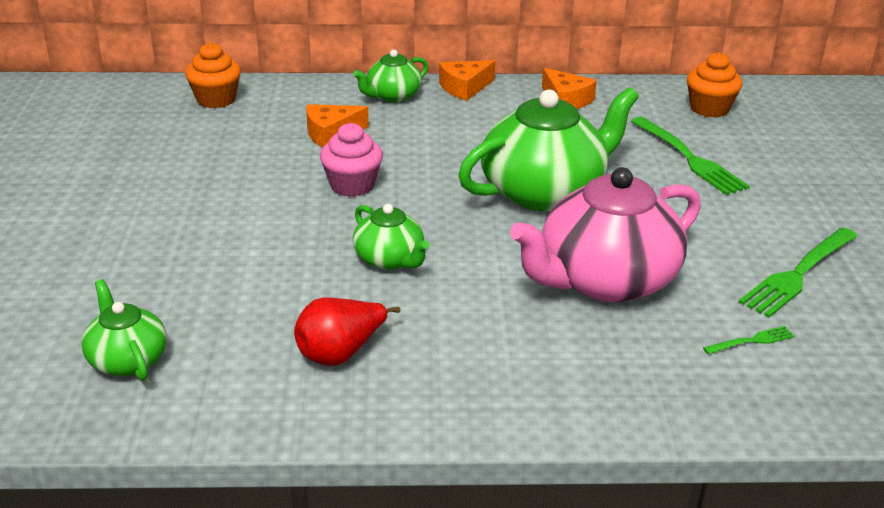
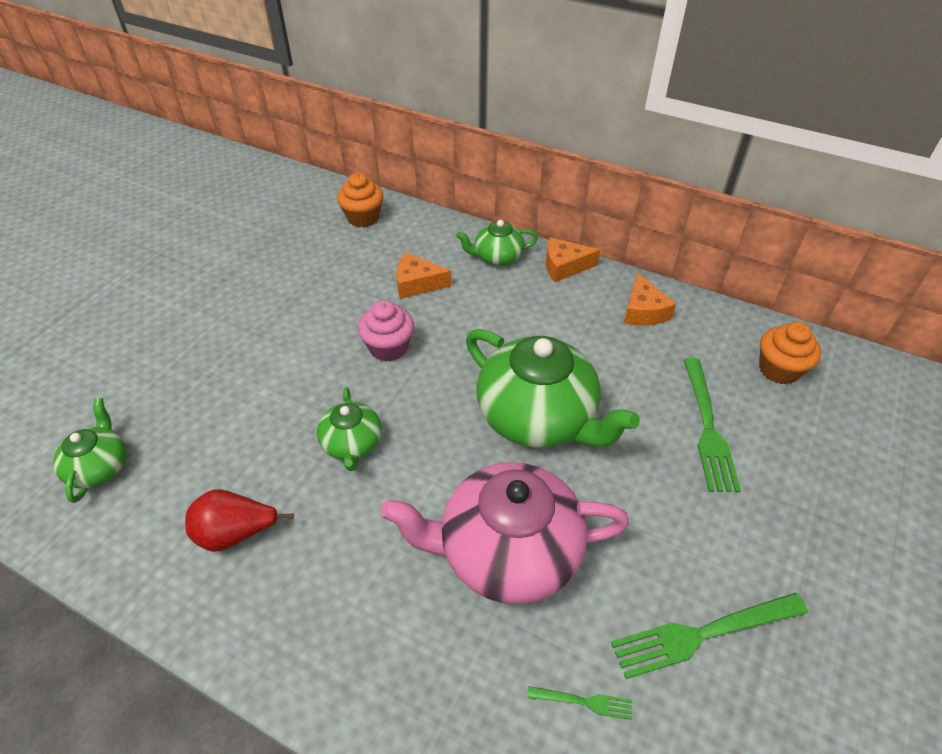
camera: 30 degrees right, 15 degrees up
green teapot [458,87,639,211] -> green teapot turned 45 degrees clockwise [466,329,640,448]

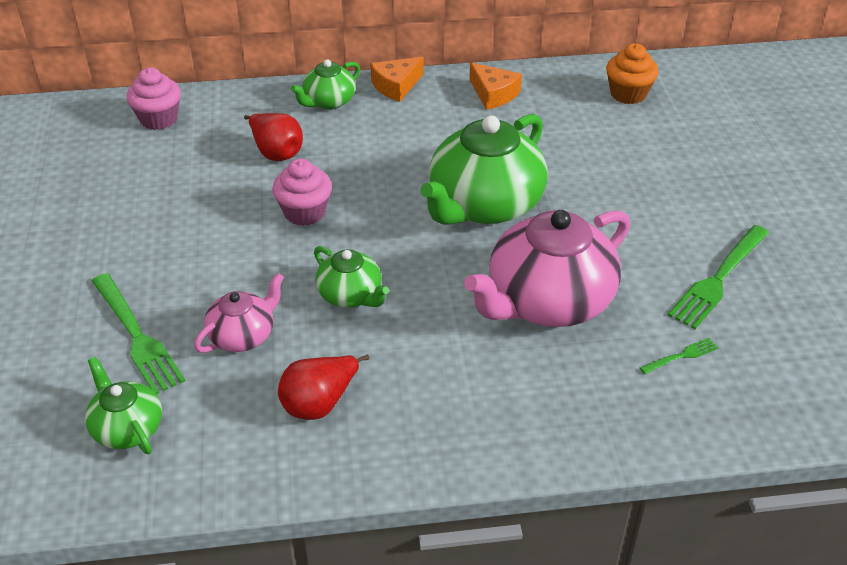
camera: 35 degrees left, 5 degrees down
orange cupcake [337,173,383,227] -> pink cupcake [127,68,181,130]
orange cheese [396,253,452,299] -> red pear [244,113,303,161]
green teapot [466,329,640,448] -> green teapot turned 120 degrees clockwise [420,114,547,225]
green fork [684,358,741,492] -> green fork moved to [92,273,185,394]
none -> pink teapot [194,273,284,353]

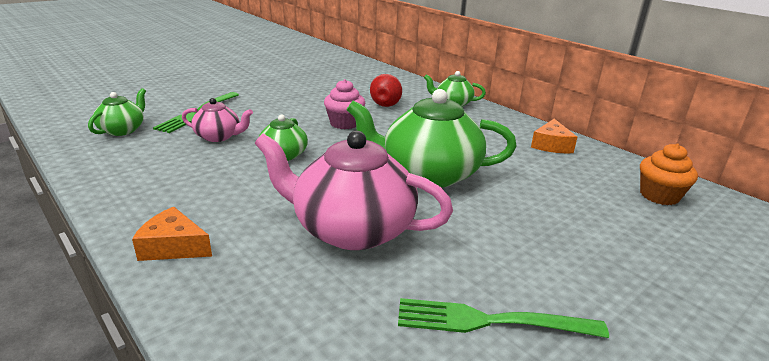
camera: 55 degrees right, 15 degrees down
pink cupcake [127,68,181,130] -> none
red pear [278,354,370,420] -> none
orange cheese [370,57,424,102] -> orange cheese moved to [132,207,212,261]
green fork [640,338,719,374] -> none

